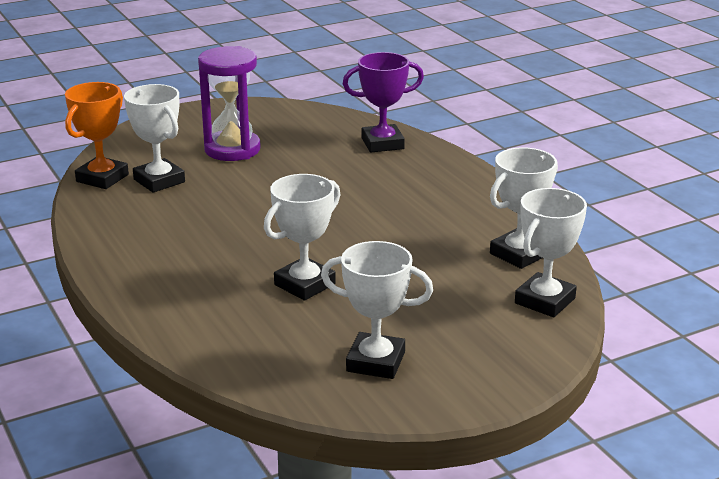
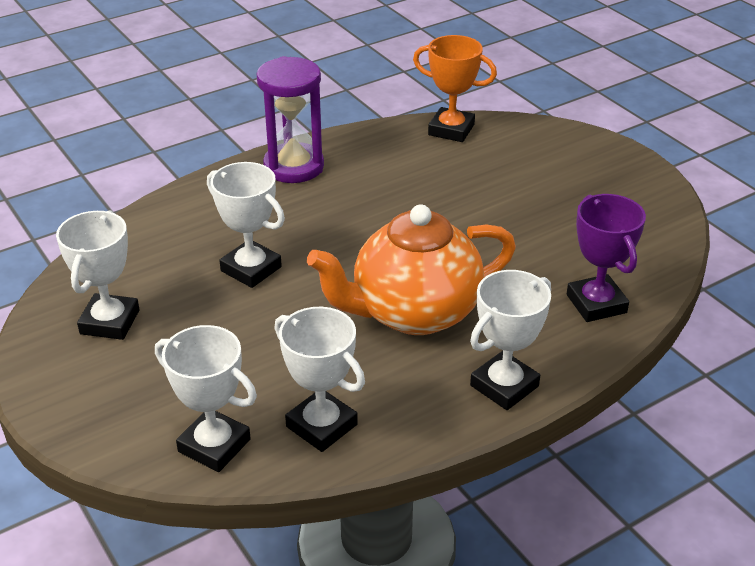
camera: 85 degrees right, 10 degrees up
white trophy [124,84,185,193] -> white trophy moved to [470,270,551,410]
purple hourglass [198,46,261,161] -> purple hourglass moved to [257,56,324,183]
none -> orange teapot [307,204,516,335]

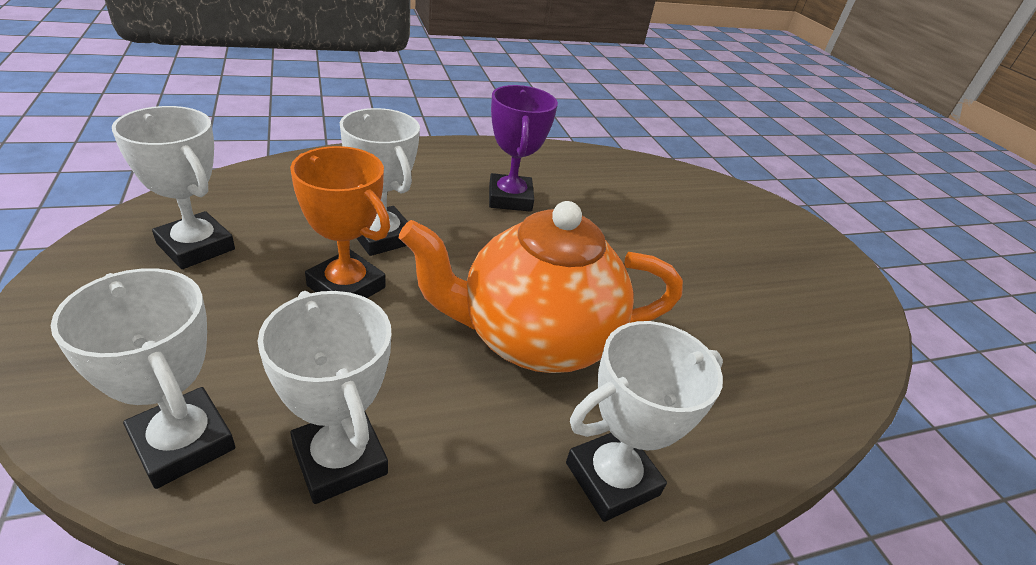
camera: 10 degrees right, 0 degrees up
white trophy [56,210,140,340] -> white trophy turned 75 degrees counterclockwise [112,106,235,269]
purple hourglass [257,56,324,183] -> none
orange trophy [413,35,497,142] -> orange trophy moved to [290,146,390,298]
purple trophy [567,194,646,322] -> purple trophy moved to [489,85,558,212]

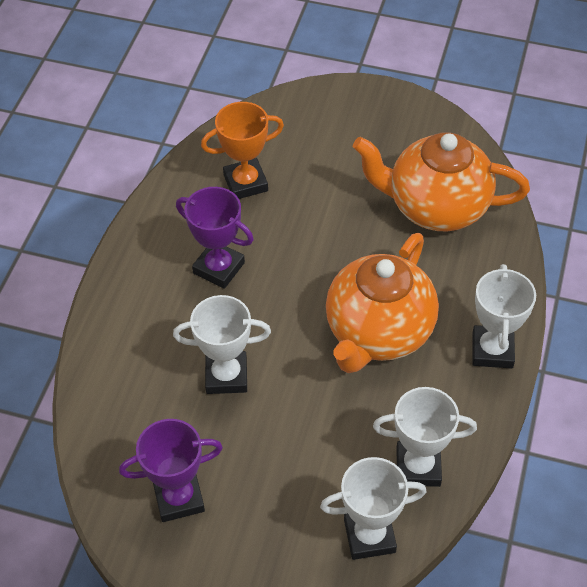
camera: 50 degrees left, 15 degrees up
white trophy [112,106,235,269] -> purple trophy [119,419,223,522]
orange trophy [290,146,390,298] -> orange trophy moved to [201,102,284,199]
none -> orange teapot [353,132,530,232]

